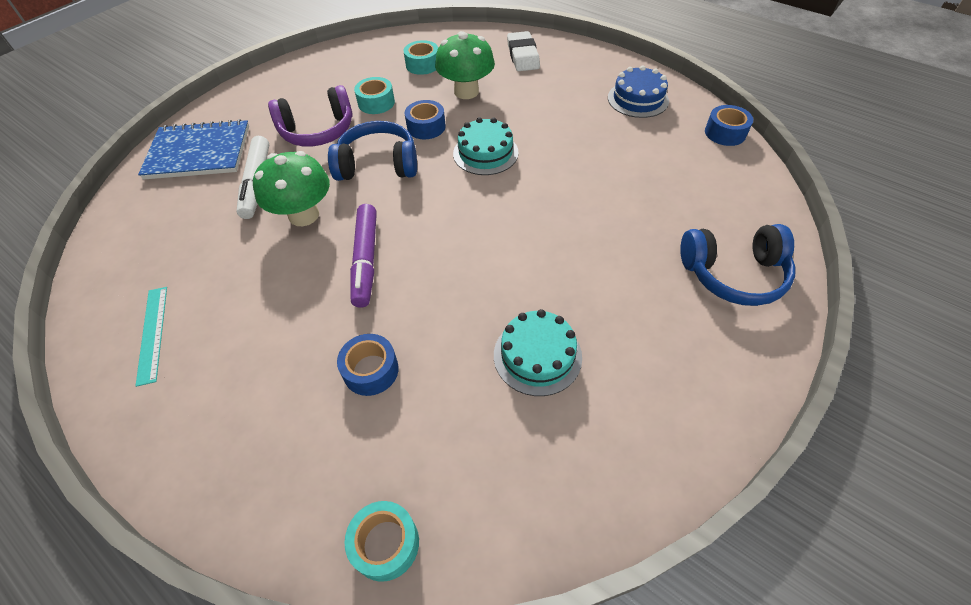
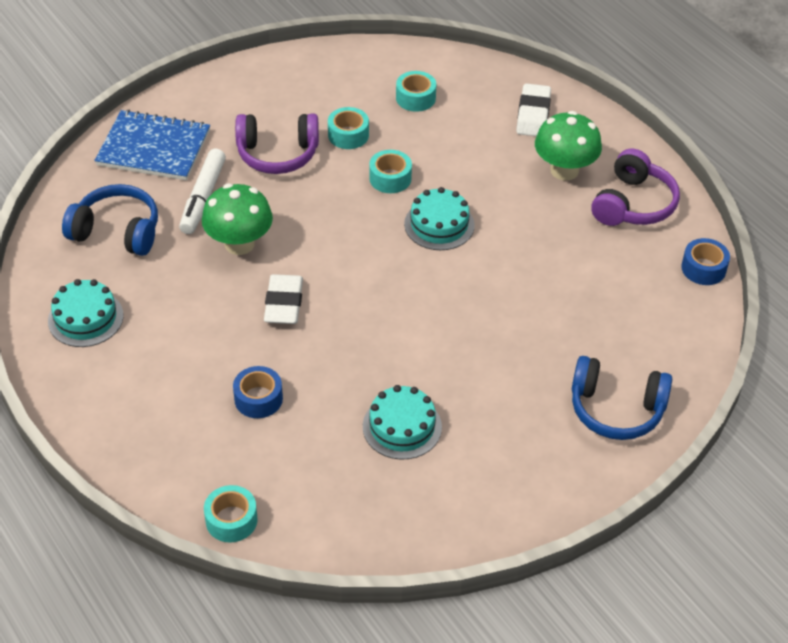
camera: 15 degrees right, 5 degrees down
turquoise ruler [135,287,167,387] -> turquoise cake [48,279,124,347]
blue headphones [328,121,417,181] -> blue headphones moved to [62,184,158,256]
purple marker [350,204,377,308] -> white eraser [264,274,303,324]
blue tape [405,100,446,139] -> turquoise tape [369,150,412,193]
green mushroom [435,31,495,99] -> green mushroom moved to [535,111,602,181]
blue cake [608,65,669,118] -> purple headphones [591,149,680,226]

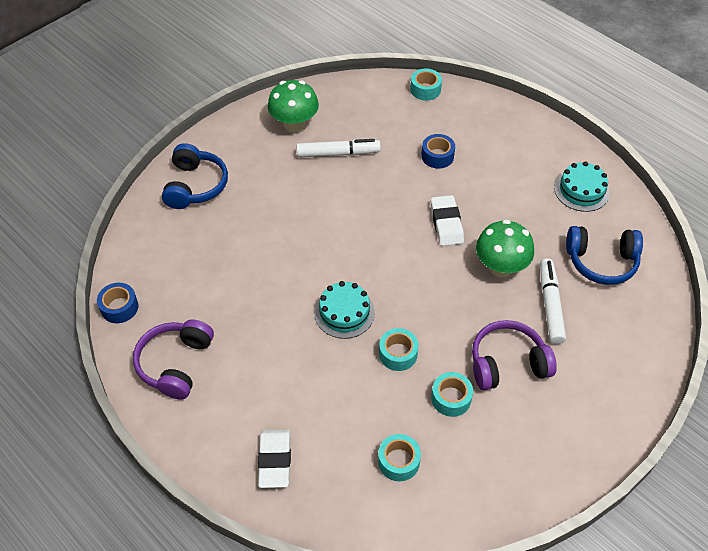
camera: 170 degrees right, 5 degrees up
blue notebook [94,110,210,180] -> none
turquoise cake [363,385,442,460] -> white marker [296,139,381,158]
green mushroom [535,111,602,181] -> green mushroom moved to [268,80,319,132]
blue headphones [572,356,672,440] -> blue headphones turned 90 degrees clockwise [162,143,228,209]

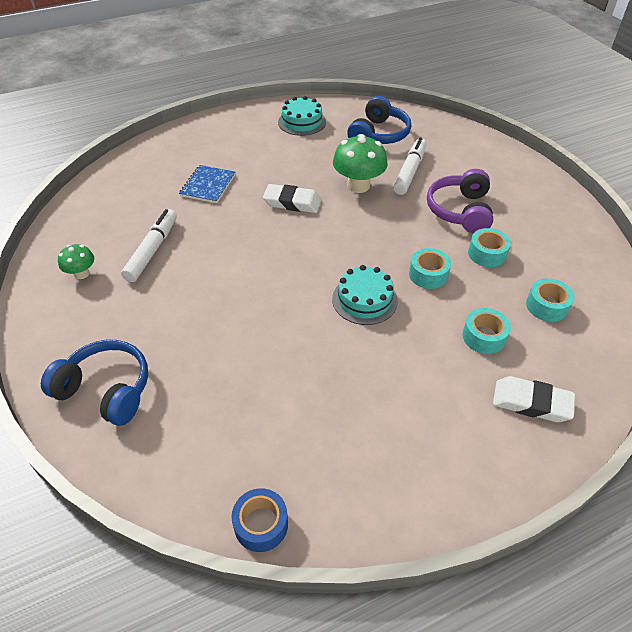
camera: 70 degrees left, 5 degrees down
purple headphones [133,319,214,400] -> none
green mushroom [268,80,319,132] -> green mushroom [58,244,94,279], size x0.56
turquoise tape [410,68,442,101] -> turquoise tape moved to [463,308,511,354]
blue tape [421,134,455,169] -> blue notebook [179,165,235,203]
white marker [540,258,566,344] -> white marker turned 90 degrees clockwise [393,137,427,195]

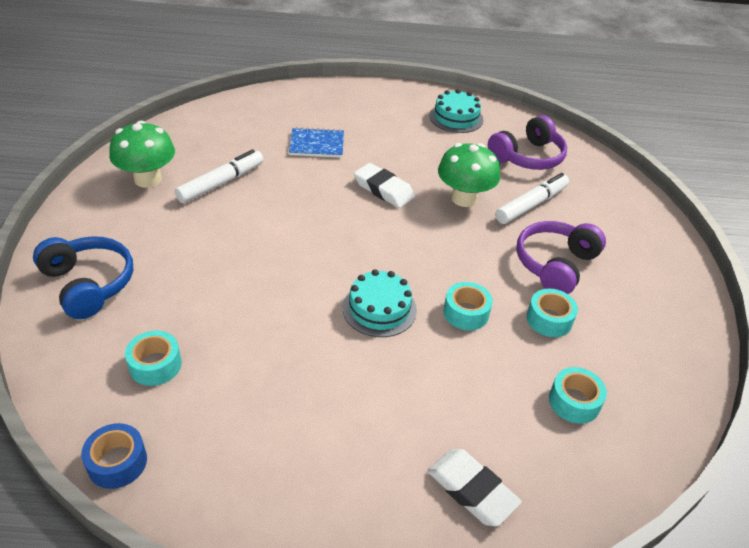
camera: 25 degrees right, 5 degrees down
green mushroom [58,244,94,279] -> green mushroom [109,121,175,188], size x1.80
blue notebook [179,165,235,203] -> blue notebook turned 45 degrees clockwise [289,127,344,158]
blue headphones [347,96,411,144] -> purple headphones [488,115,567,170]
turquoise tape [463,308,511,354] -> turquoise tape moved to [125,331,182,386]

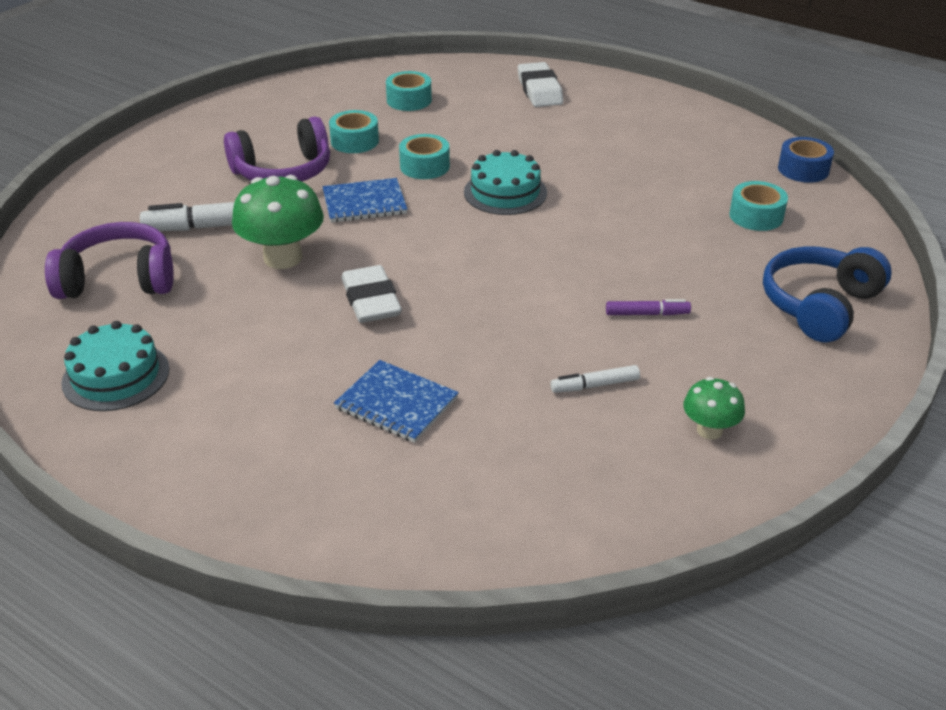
camera: 145 degrees left, 5 degrees down
blue headphones [33,236,133,319] -> blue headphones turned 45 degrees clockwise [763,246,892,343]
green mushroom [109,121,175,188] -> green mushroom [683,377,745,440], size x0.56
white marker [175,149,264,203] -> white marker [550,365,640,393], size x0.54
none -> blue notebook [322,178,407,223]
none -> purple marker [606,299,691,316]

